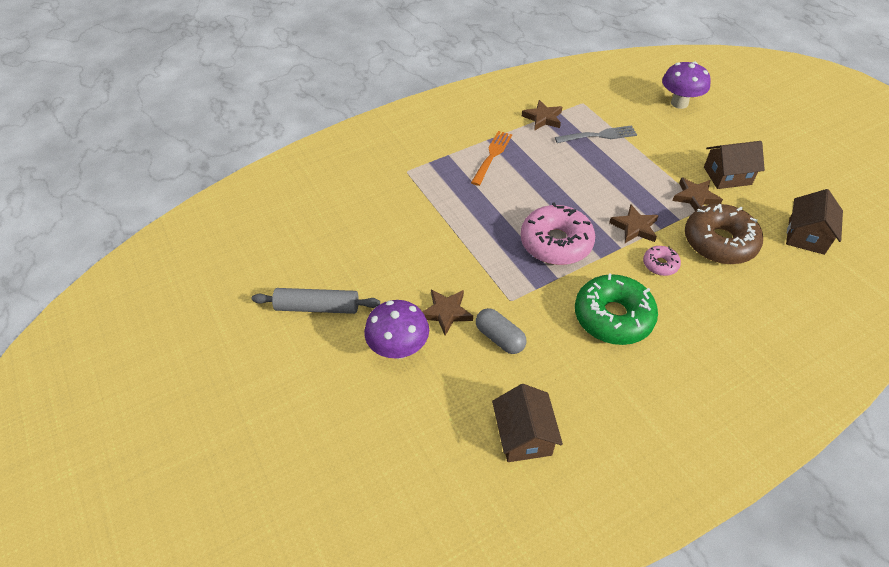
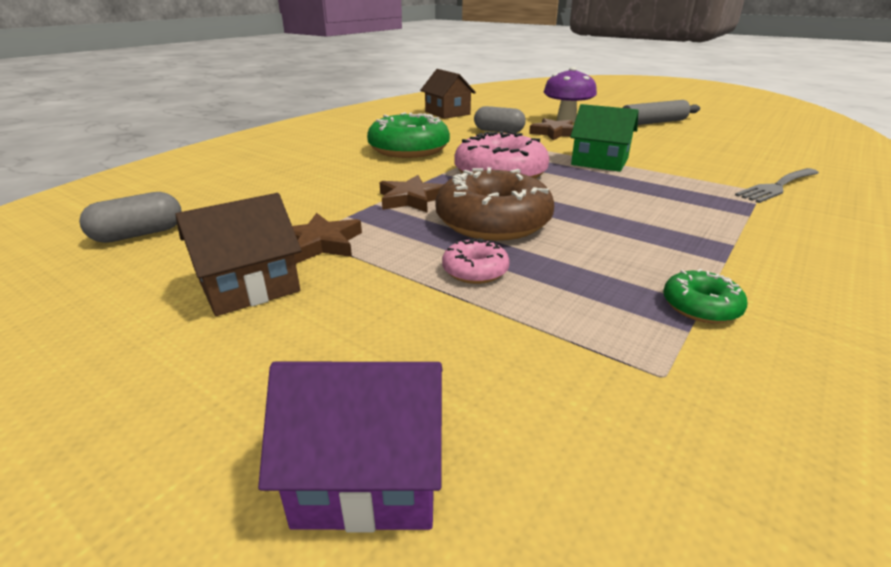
camera: 155 degrees right, 20 degrees down
orange fork [471,131,512,186] -> none
brown star [522,100,562,130] -> green donut [663,268,747,323]
grey fork [555,125,637,143] -> grey fork moved to [735,168,819,203]
pink donut [643,246,681,276] -> pink donut moved to [442,238,510,284]
purple mushroom [662,62,711,109] -> purple house [258,362,443,533]
brown donut [685,204,763,264] -> brown donut moved to [435,167,554,241]
brown house [786,189,843,255] -> grey capsule [79,192,182,243]
none -> green house [570,104,639,172]

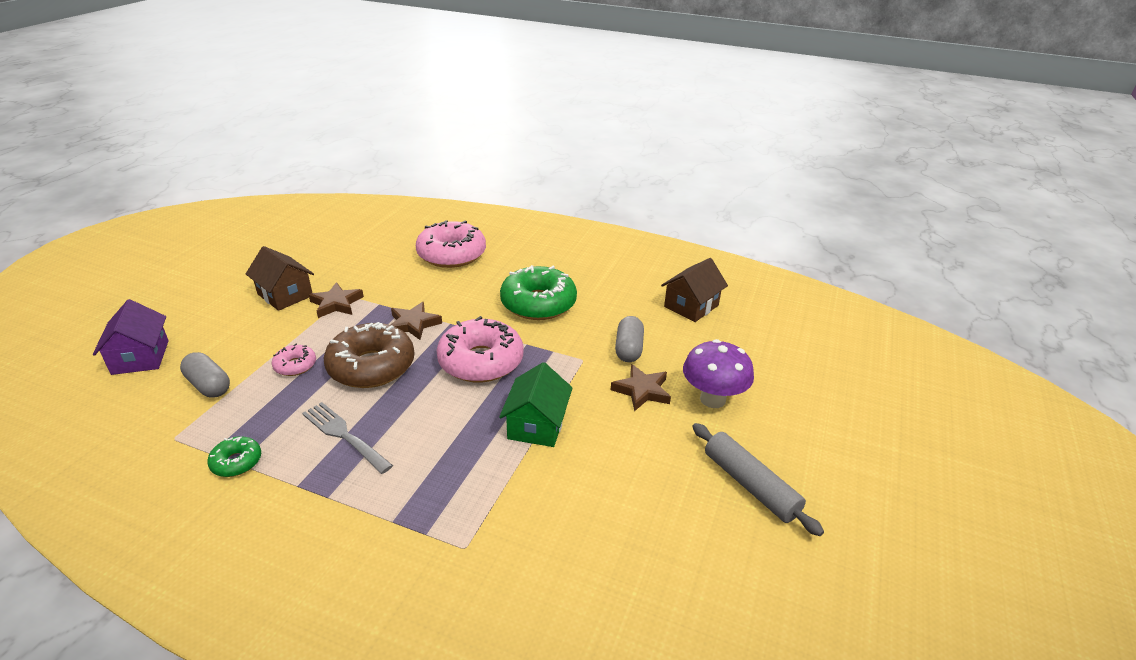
camera: 75 degrees right, 5 degrees up
grey capsule [79,192,182,243] -> grey capsule moved to [180,352,230,398]
grey fork [735,168,819,203] -> grey fork moved to [302,402,393,474]
none -> pink donut [416,220,486,268]

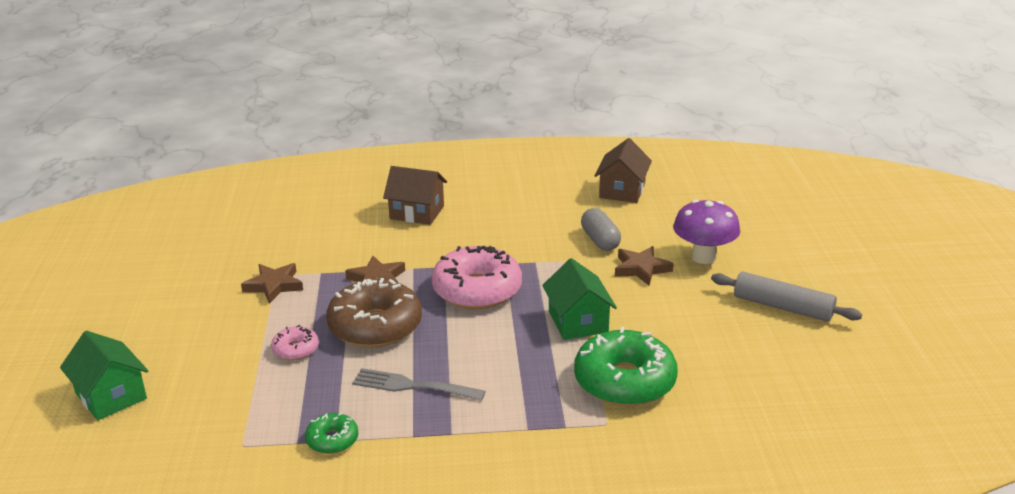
camera: 25 degrees left, 5 degrees down
purple house [93,299,169,375] -> green house [60,331,148,421]
grey capsule [180,352,230,398] -> none
brown house [246,246,314,311] -> brown house moved to [383,166,447,225]
pink donut [416,220,486,268] -> none
green donut [500,265,577,320] -> green donut moved to [574,327,678,406]

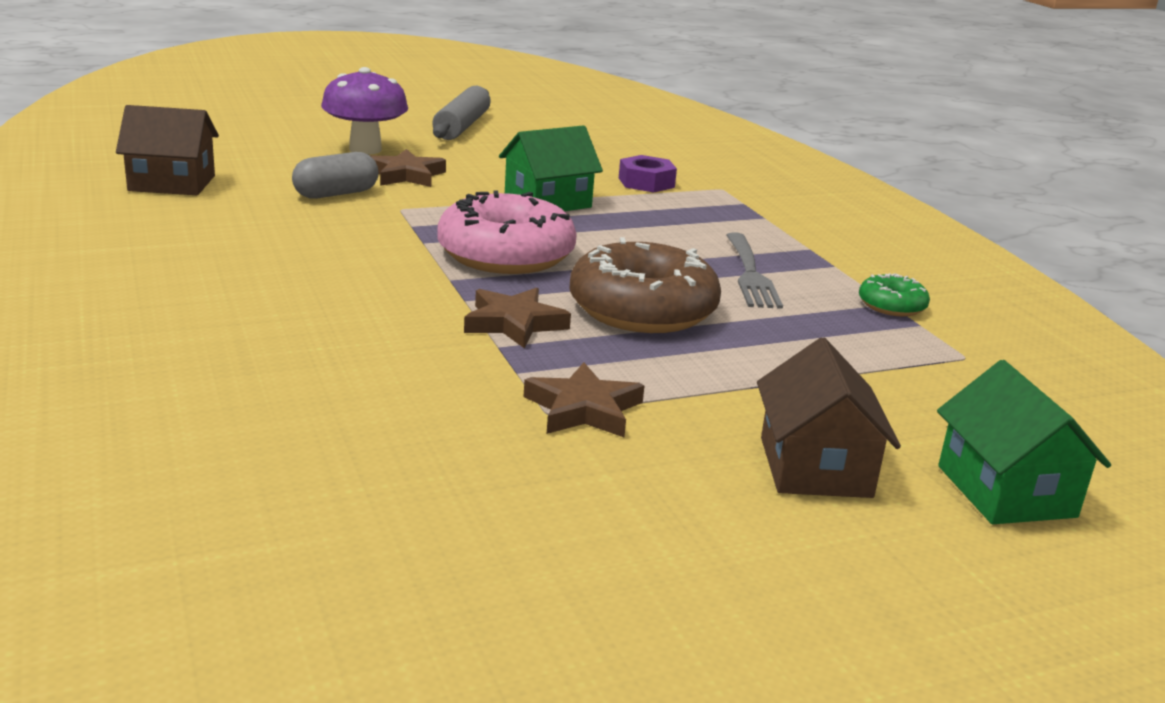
camera: 110 degrees left, 5 degrees down
green house [60,331,148,421] -> green house turned 45 degrees counterclockwise [937,360,1111,524]
pink donut [271,325,319,360] -> none
brown house [383,166,447,225] -> brown house moved to [757,337,901,498]
green donut [574,327,678,406] -> purple nut [619,155,677,193]

